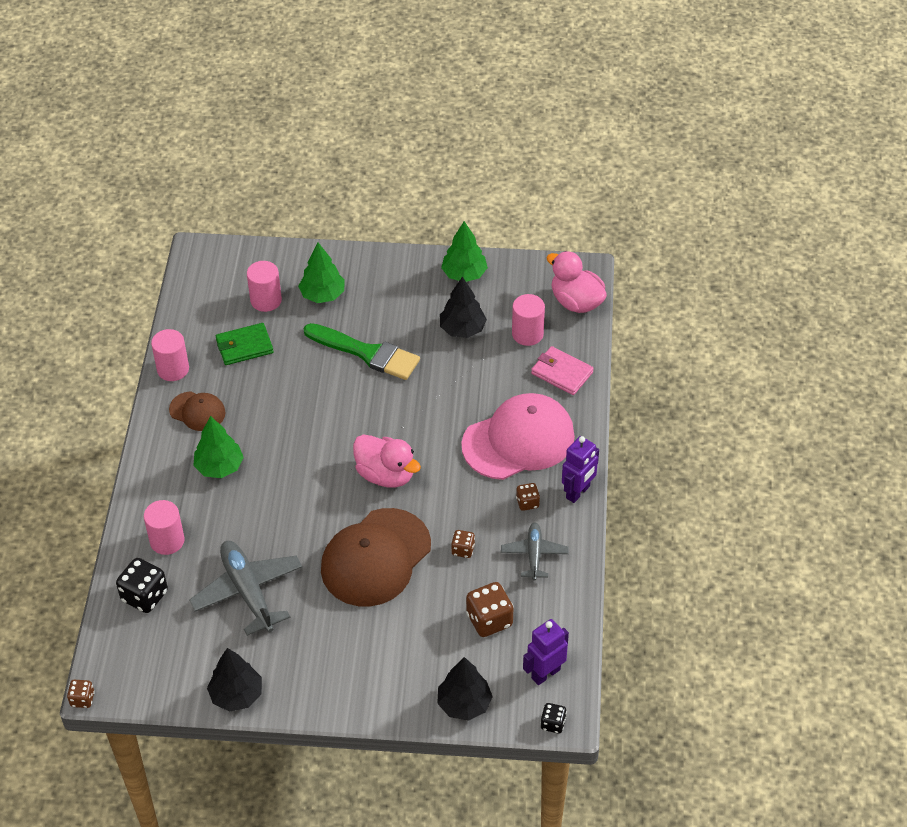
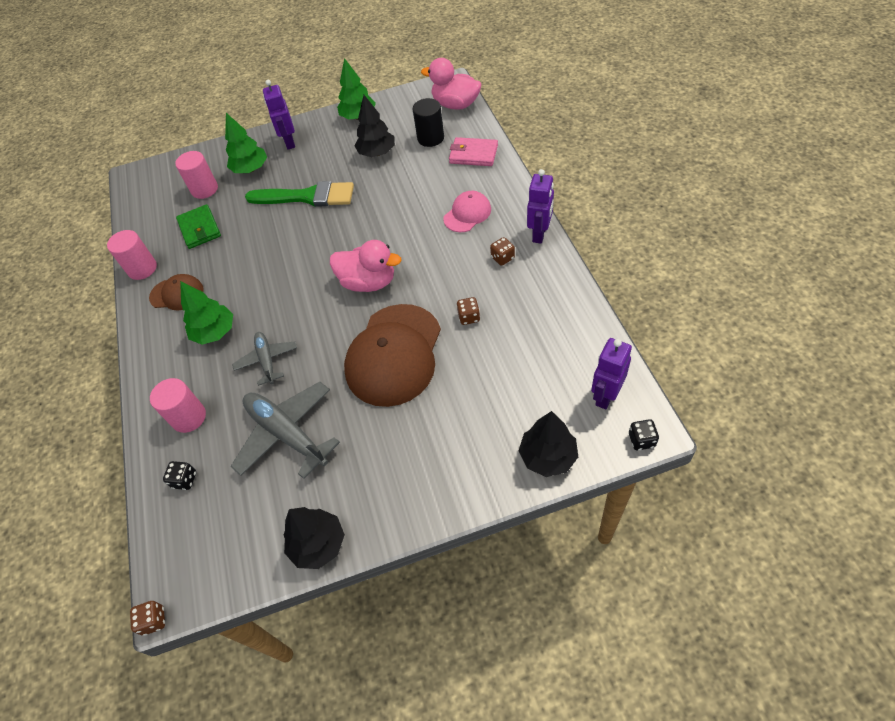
camera: 15 degrees left, 5 degrees up
black dice [116,558,168,613] -> black dice [163,461,196,490], size x0.56
green wallet [216,323,274,365] -> green wallet turned 75 degrees counterclockwise [176,204,221,249]
pink cap [461,393,575,480] -> pink cap [443,191,491,232], size x0.51
brown dice [466,582,513,637] -> none
grey plane [501,523,568,581] -> grey plane moved to [232,332,297,386]
pink cylinder [512,294,545,346] -> black cylinder [413,98,444,147]
none -> purple robot [263,80,295,149]

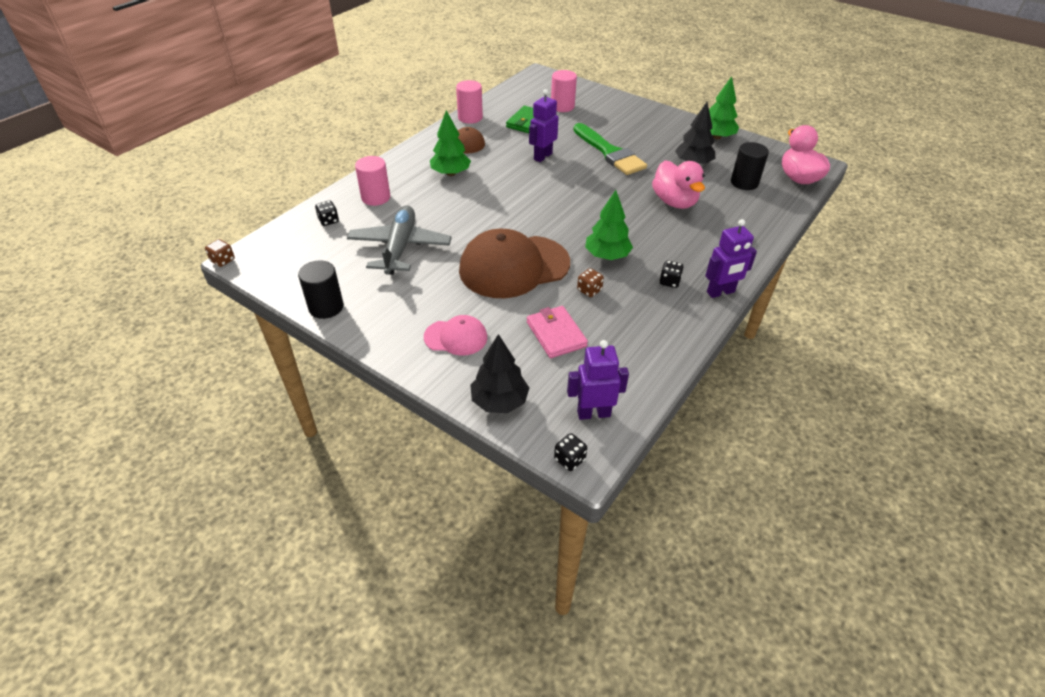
camera: 45 degrees right, 10 degrees down
green tree [225,113,267,173] -> green tree moved to [585,190,633,260]
grey plane [232,332,297,386] -> none
purple robot [263,80,295,149] -> purple robot moved to [529,89,558,162]
black tree [283,507,345,569] -> black cylinder [298,260,344,319]
pink duck [330,240,401,292] -> pink duck moved to [652,160,705,209]
pink cap [443,191,491,232] -> pink cap moved to [424,315,487,356]
pink wallet [449,137,498,166] -> pink wallet moved to [527,306,588,358]
brown dice [490,237,515,266] -> black dice [660,261,684,288]

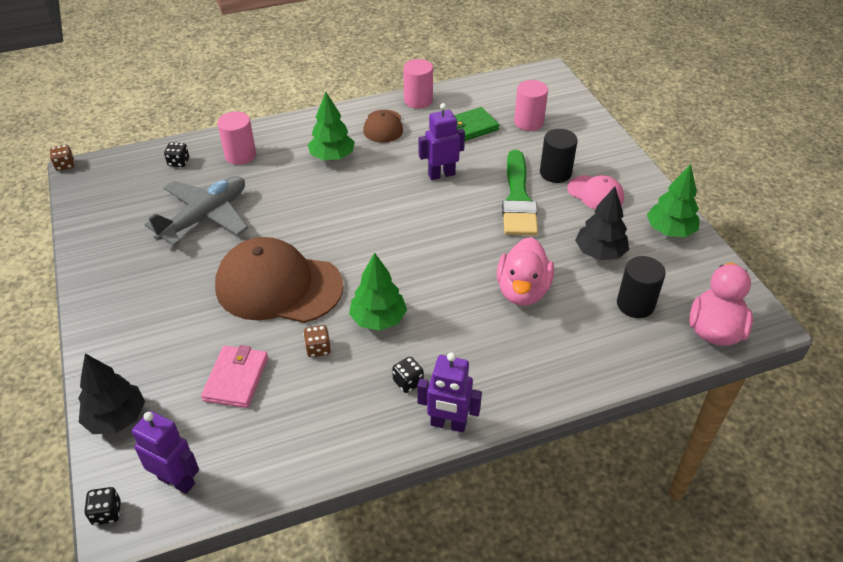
camera: 35 degrees right, 0 degrees up
black cylinder [298,260,344,319] -> black cylinder moved to [540,129,578,183]
pink cap [424,315,487,356] -> pink cap moved to [567,175,624,209]

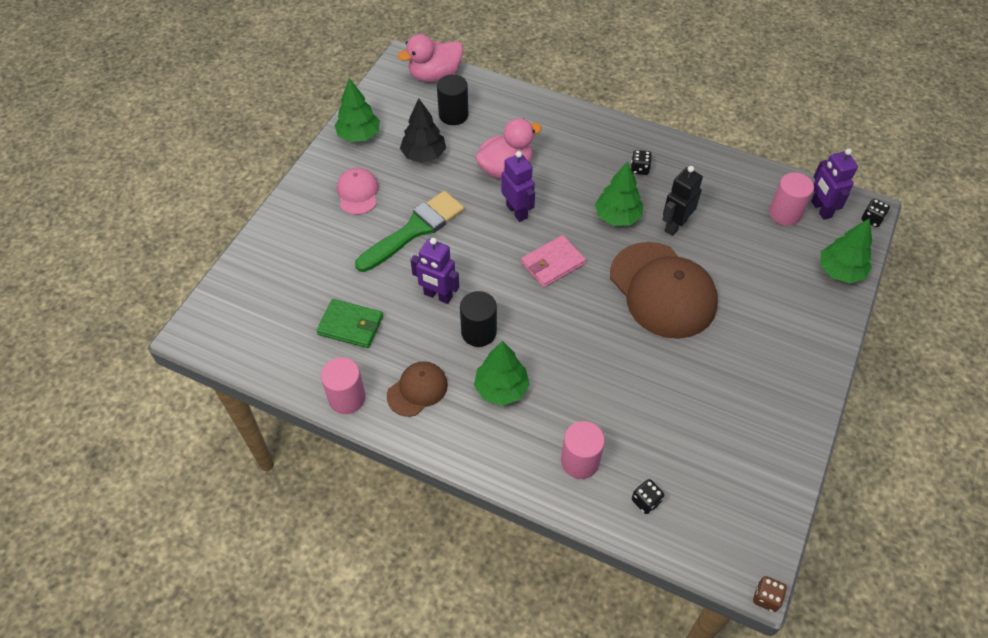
camera: 135 degrees left, 10 degrees up
black tree [78,353,145,434] -> green tree [820,218,872,284]
grey plane [145,176,248,246] -> none
pink wallet [201,345,268,408] -> pink wallet moved to [521,235,586,288]
brown dice [303,325,331,357] -> black robot [662,166,703,236]
purple robot [417,352,482,433] -> purple robot moved to [501,151,535,222]
pink cylinder [514,80,548,131] -> pink cylinder moved to [769,172,814,226]
black cylinder [540,129,578,183] -> black cylinder moved to [460,291,497,347]

